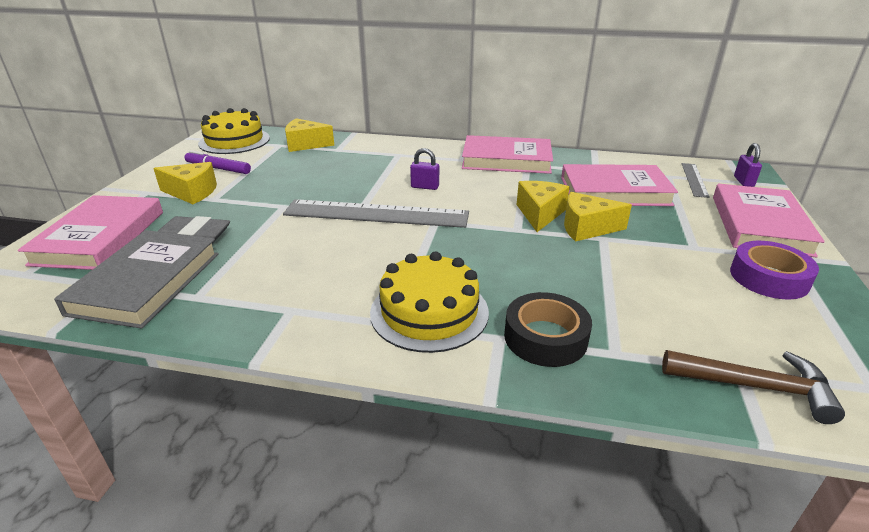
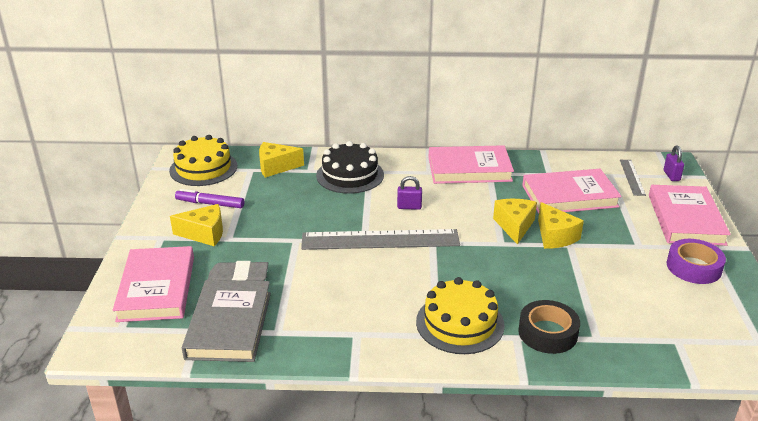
camera: 10 degrees left, 0 degrees up
yellow cheese [564,192,632,242] -> yellow cheese turned 105 degrees counterclockwise [538,202,584,249]
brown hammer [662,350,845,424] -> none
none -> black cake [316,141,384,194]

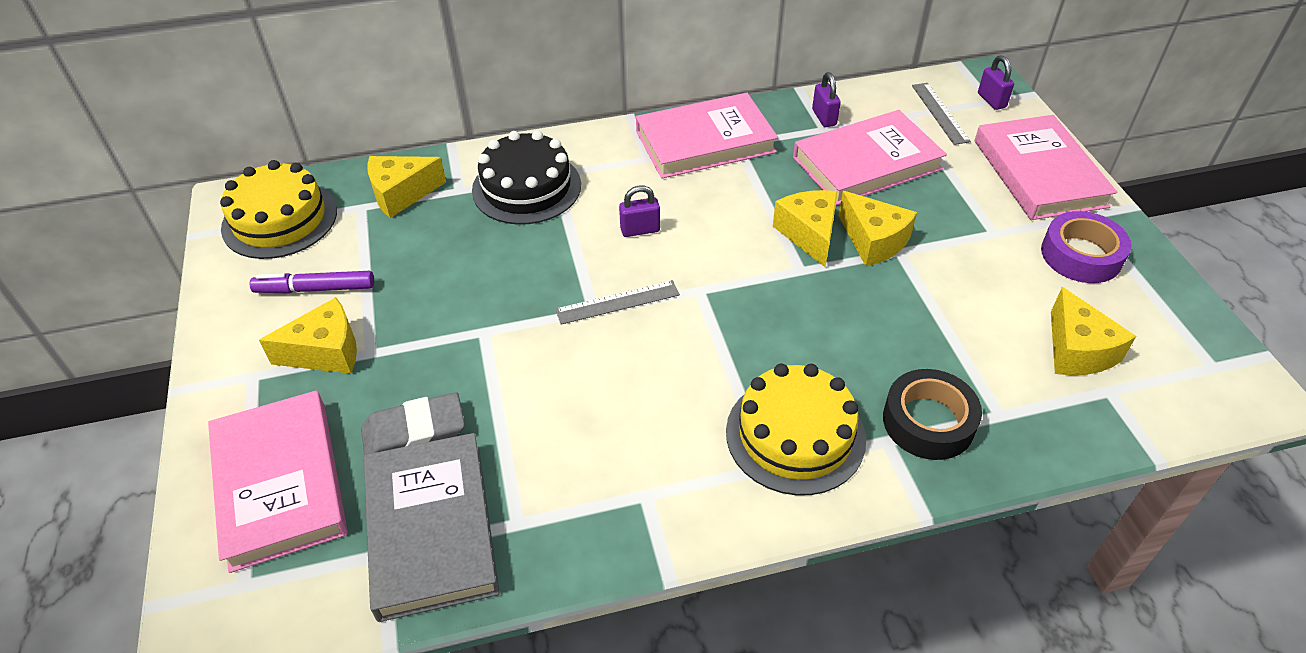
camera: 15 degrees left, 15 degrees up
grey ruler [301,229,460,250] -> grey ruler [555,280,680,325], size x0.49
none -> purple padlock [812,72,841,127]
none -> yellow cheese [1051,287,1136,375]

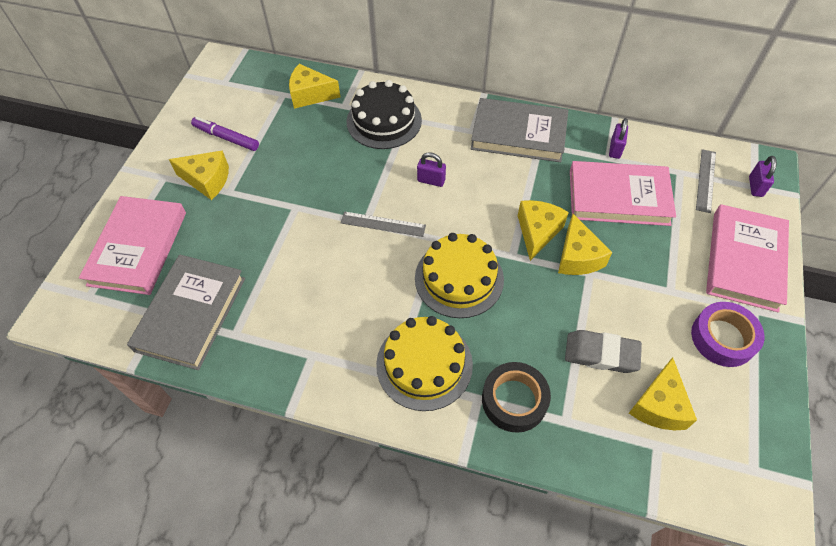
camera: 30 degrees right, 10 degrees up
yellow cake [220,160,337,259] -> yellow cake moved to [415,233,504,318]
grey eraser [361,392,465,456] -> grey eraser moved to [565,330,642,373]
pink book [636,93,778,179] -> grey book [471,98,568,162]

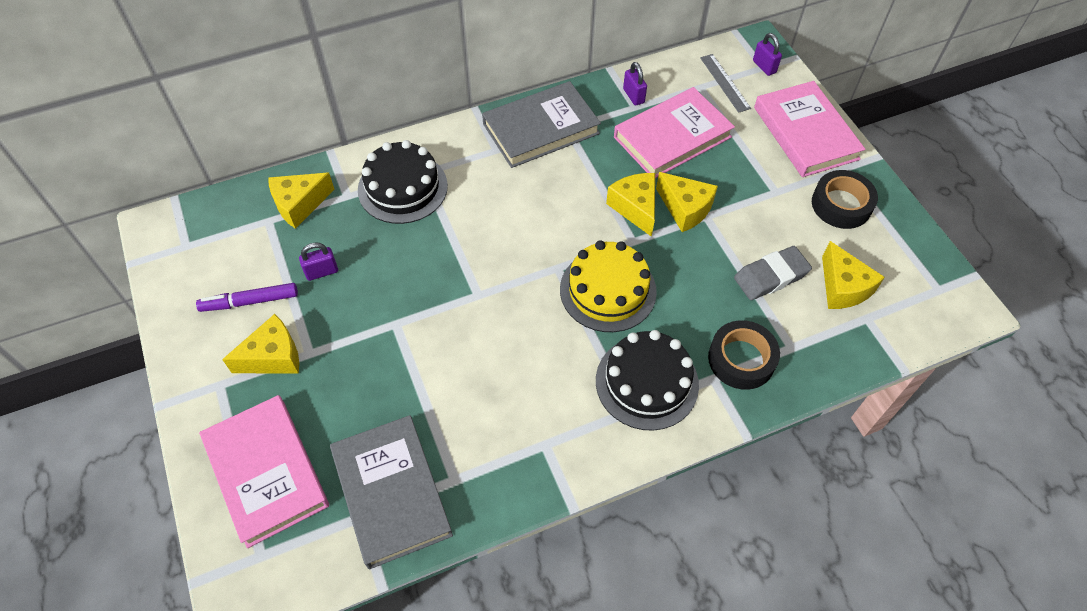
camera: 40 degrees left, 0 degrees up
grey ruler [341,211,426,237] -> none
yellow cake [376,316,473,411] -> black cake [596,330,699,431]
purple padlock [417,152,446,187] -> purple padlock moved to [299,242,338,281]
purple tape [691,302,765,367] -> black tape [812,170,878,229]

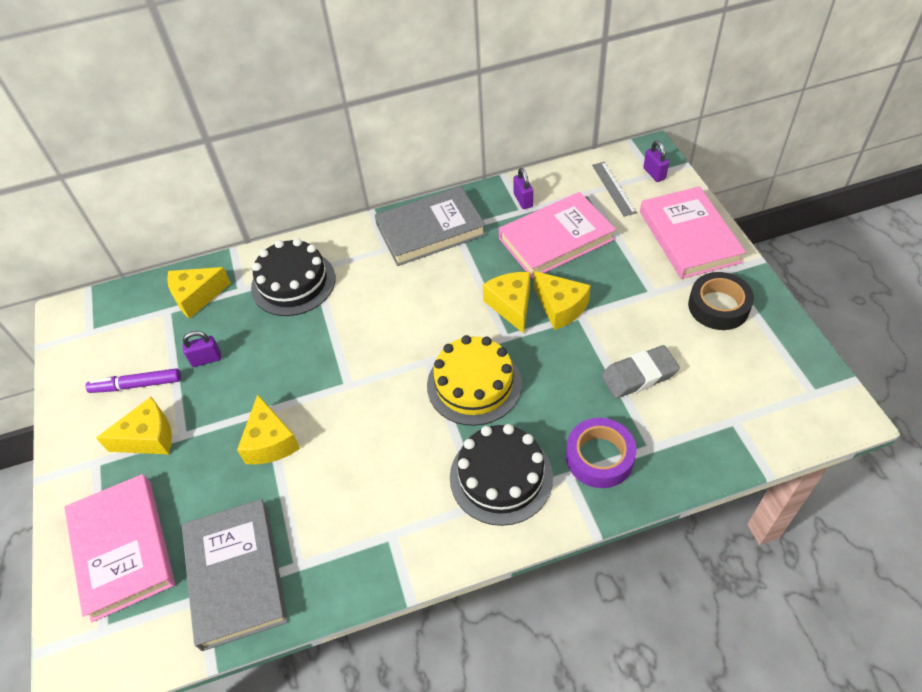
camera: 10 degrees right, 5 degrees down
black tape [708,320,780,390] -> purple tape [566,418,636,488]
yellow cheese [822,241,885,309] -> yellow cheese moved to [237,394,300,464]

